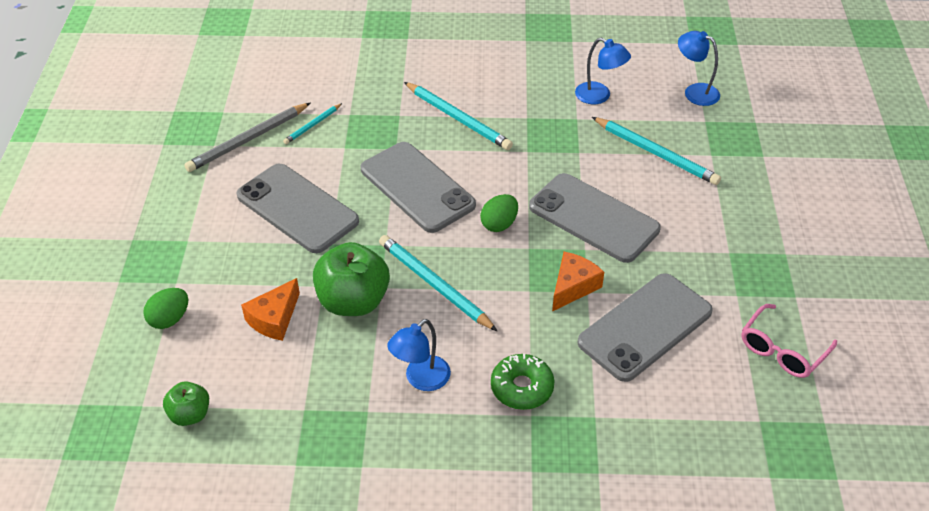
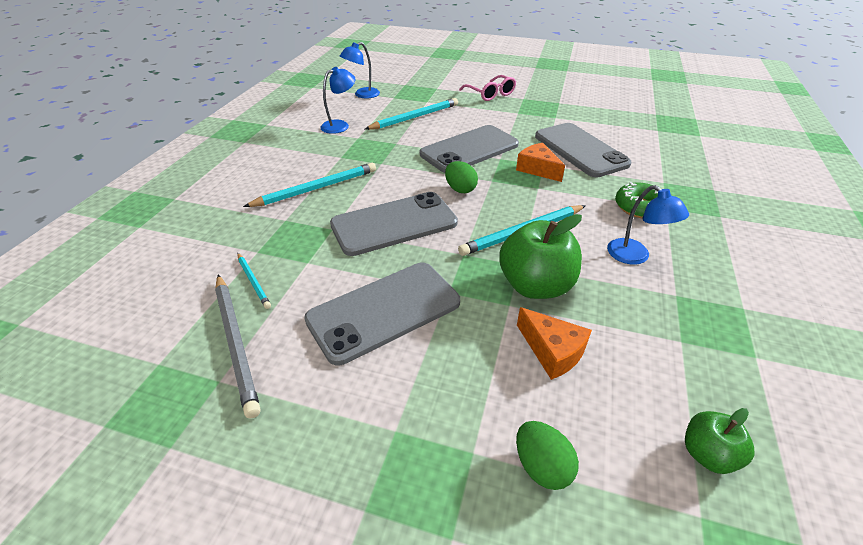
camera: 75 degrees left, 5 degrees down
pink glasses [742,304,837,378] -> pink glasses moved to [459,75,516,101]

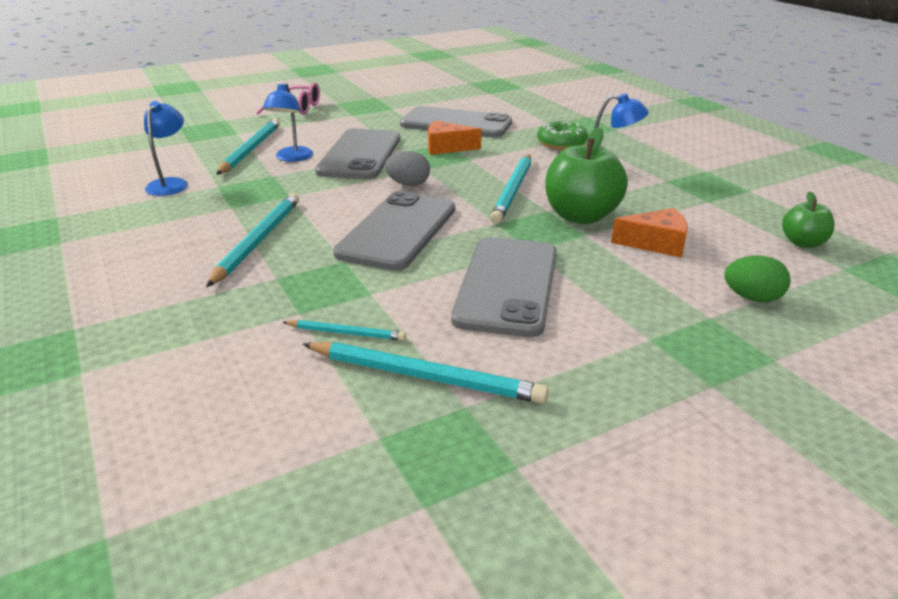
camera: 45 degrees left, 10 degrees down
grey pencil [215,274,260,419] -> turquoise pencil [303,342,549,404]
blue lamp [340,42,380,98] -> blue lamp moved to [263,82,313,162]
green egg [445,161,478,193] -> grey egg [385,151,430,186]

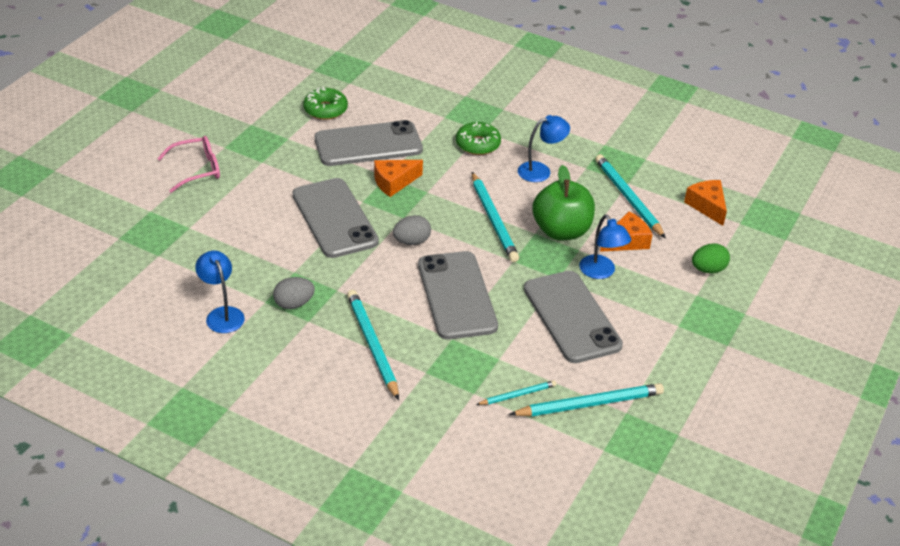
camera: 35 degrees left, 10 degrees up
turquoise pencil [216,118,280,175] -> turquoise pencil moved to [595,154,666,239]
blue lamp [263,82,313,162] -> blue lamp moved to [579,215,631,279]
green apple [782,191,835,248] -> orange cheese [684,180,727,226]
none -> grey egg [273,277,315,309]
none -> green donut [303,87,348,120]

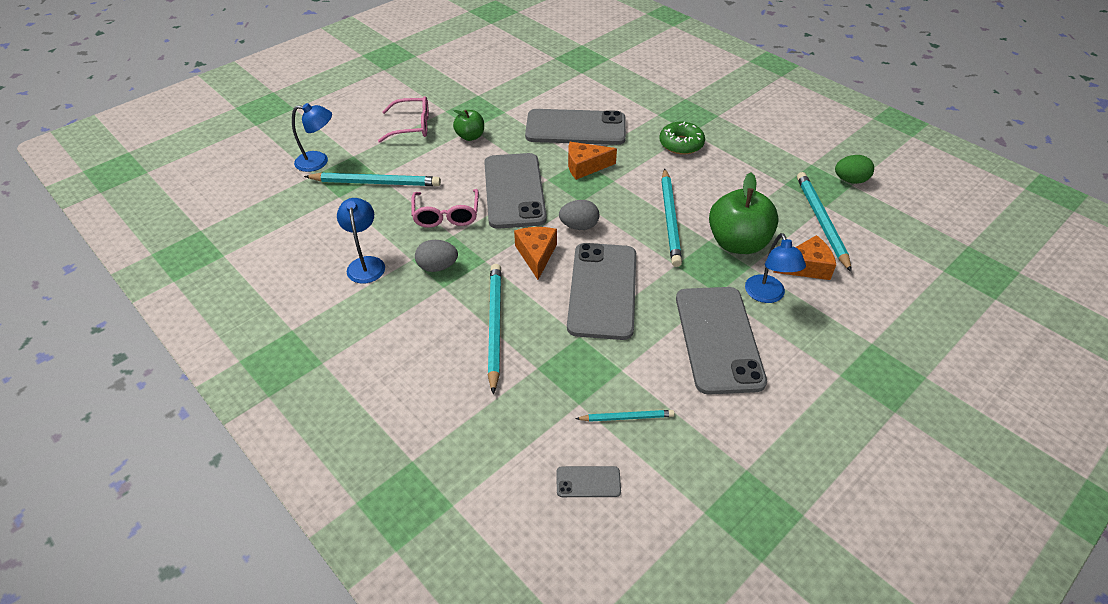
camera: 20 degrees right, 5 degrees up
green donut [303,87,348,120] -> none
turquoise pencil [509,383,664,417] -> turquoise pencil moved to [304,173,441,186]
blue lamp [518,115,570,182] -> blue lamp moved to [292,103,332,172]
orange cheese [684,180,727,226] -> orange cheese moved to [514,227,557,280]
green egg [692,243,730,273] -> green egg moved to [835,155,874,184]
none -> pink glasses [411,189,479,228]
none -> green apple [453,110,484,141]
none -> grey phone [557,466,621,497]

